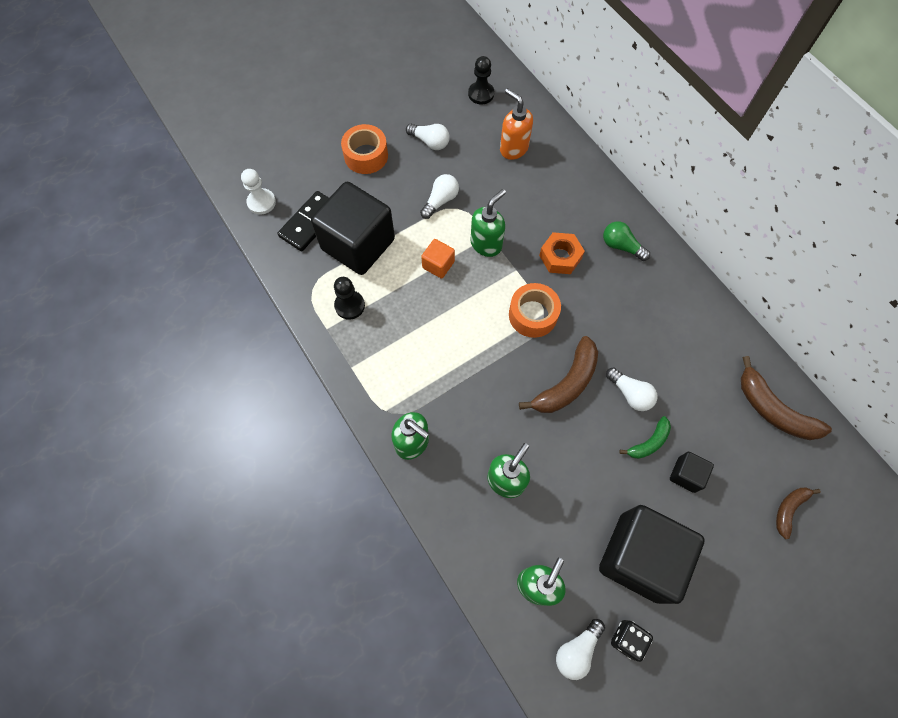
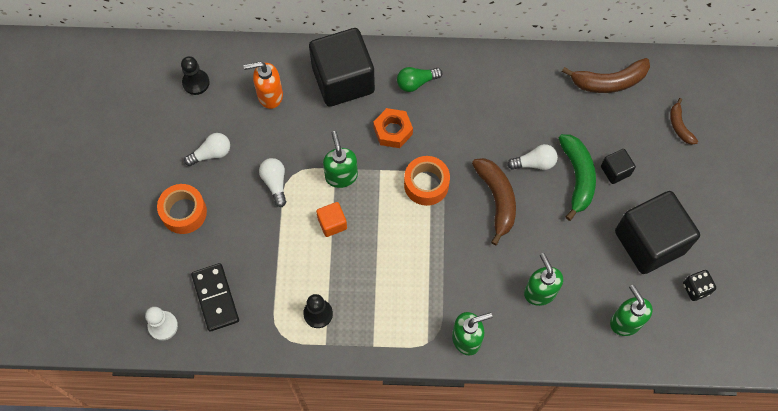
camera: 55 degrees left, 0 degrees up
black cube [311,182,395,275] -> black cube moved to [309,28,375,107]
white light bulb [556,619,605,680] -> none
green banana [620,416,671,459] -> green banana [559,134,596,221], size x1.74

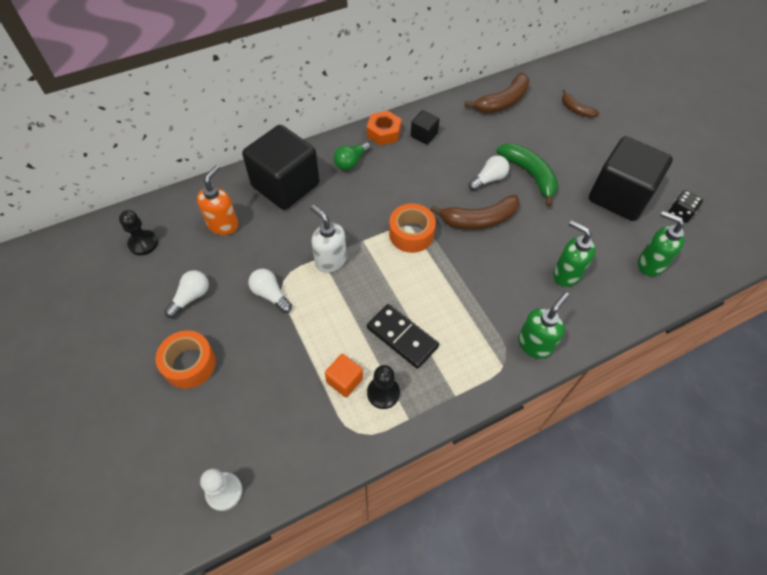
camera: 30 degrees left, 10 degrees down
black domino [191,263,239,332] -> black domino moved to [367,304,439,369]
orange soap dispenser [244,62,283,109] -> orange soap dispenser turned 150 degrees clockwise [197,165,238,235]
orange cube [316,202,347,237] -> orange cube moved to [325,354,363,397]
green soap dispenser [323,131,358,188] -> white soap dispenser [310,205,347,273]
orange nut [373,108,413,148] -> orange nut moved to [367,110,402,146]
brown banana [472,158,516,245] -> brown banana turned 120 degrees clockwise [430,195,520,229]
black cube [601,149,636,184] -> black cube moved to [411,110,440,144]

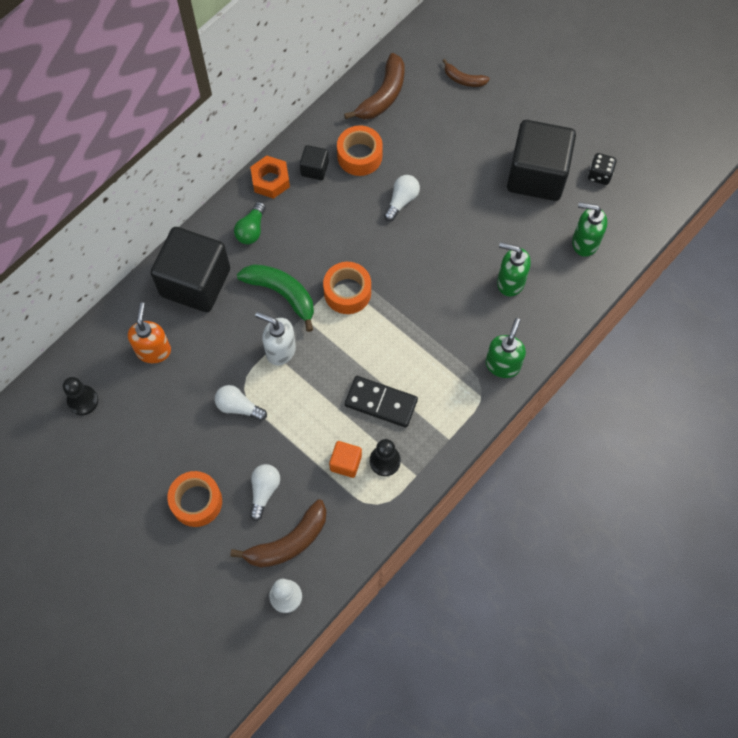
camera: 20 degrees left, 10 degrees up
white light bulb [165,270,209,318] -> white light bulb moved to [250,464,280,521]
brown banana [430,195,520,229] -> brown banana moved to [230,499,327,568]
green banana [497,143,558,207] -> green banana moved to [237,264,314,332]
none -> orange tape [337,125,383,176]

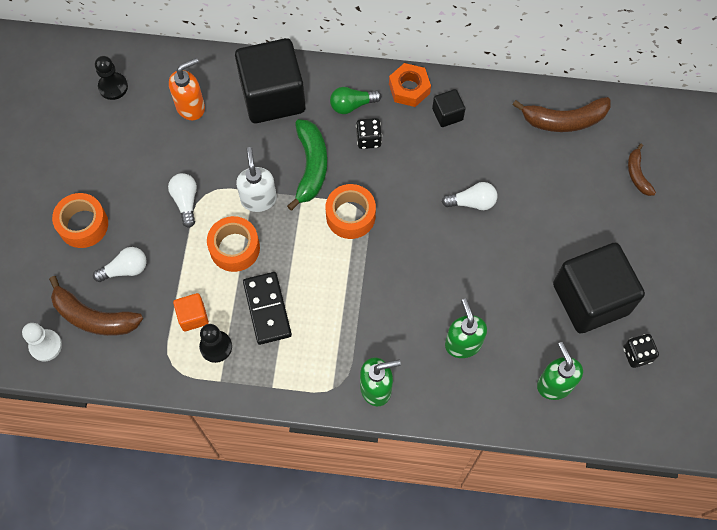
camera: 55 degrees right, 0 degrees up
orange tape [337,125,383,176] -> orange tape moved to [207,216,260,272]
none -> black dice [356,118,382,149]

